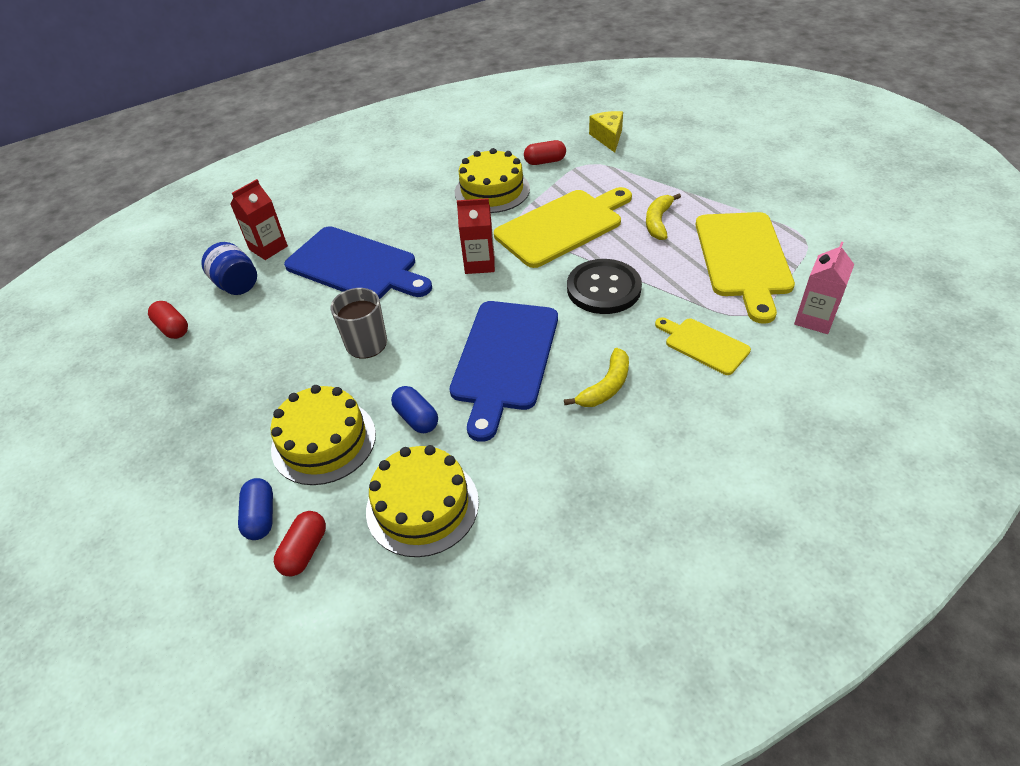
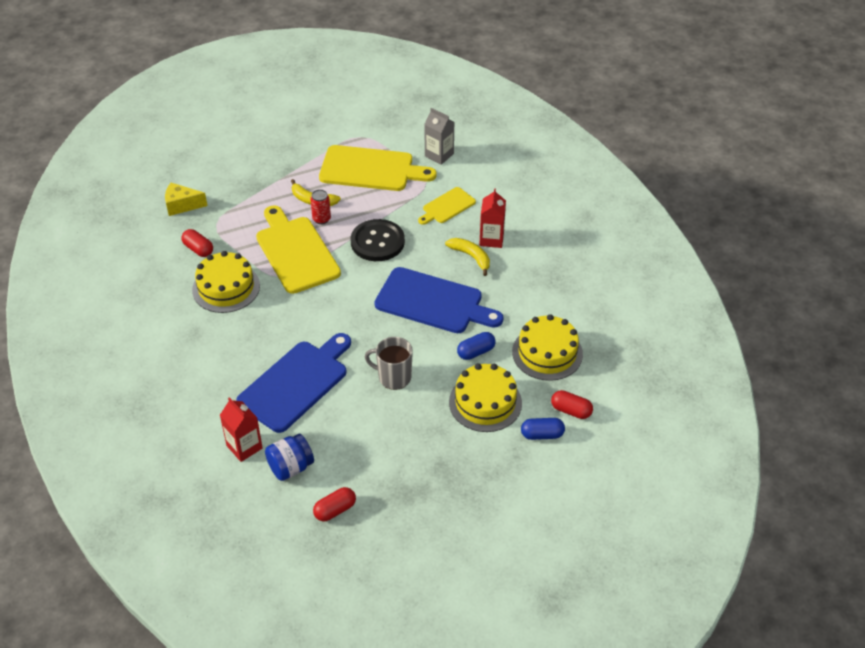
camera: 85 degrees left, 0 degrees up
red carton [457,198,495,274] -> red carton moved to [479,188,506,248]
red capsule [524,140,566,165] -> red capsule turned 45 degrees counterclockwise [181,229,213,257]
pink carton [794,242,854,334] -> grey carton [424,108,454,165]
none -> red can [310,189,331,224]

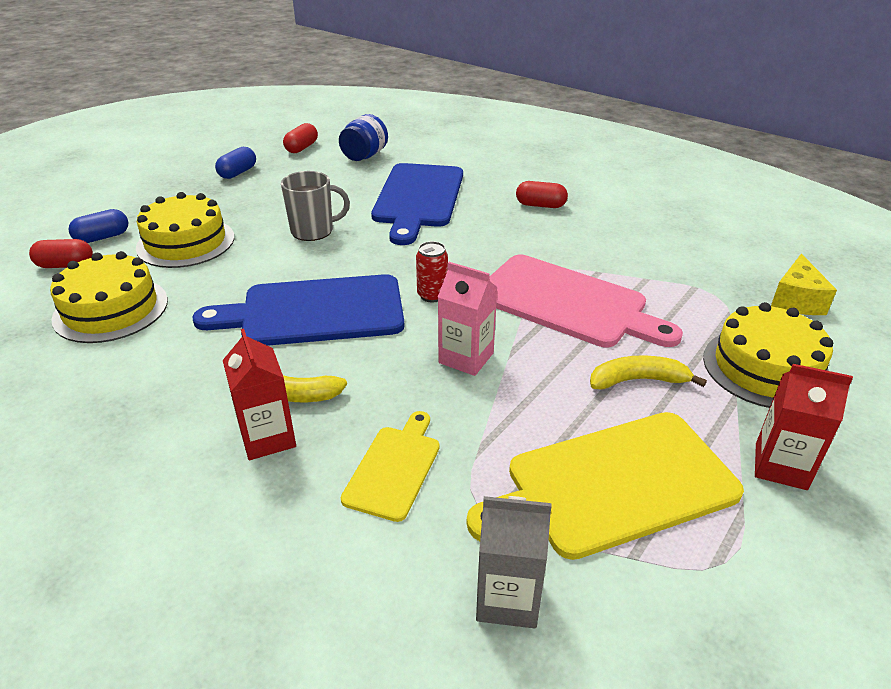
camera: 150 degrees right, 10 degrees down
yellow cheese [165,183,207,216] -> yellow cheese turned 135 degrees clockwise [771,254,837,315]
red capsule [181,229,213,257] -> red capsule moved to [516,181,568,208]
yellow cake [192,251,260,313] -> yellow cake moved to [703,302,833,408]
red carton [220,397,263,462] -> red carton moved to [755,364,853,490]
yellow cutting board [256,205,341,294] -> pink cutting board [489,255,683,347]
red can [310,189,331,224] -> red can moved to [416,241,448,303]
black button [351,219,405,261] -> pink carton [438,262,498,376]
blue capsule [457,332,496,360] -> blue capsule moved to [215,147,256,179]

